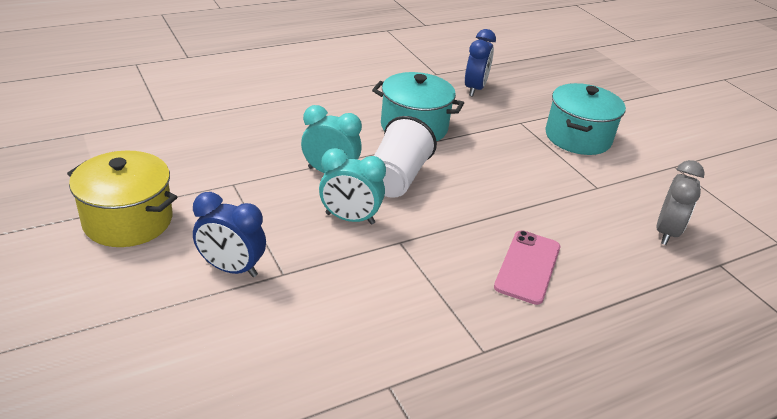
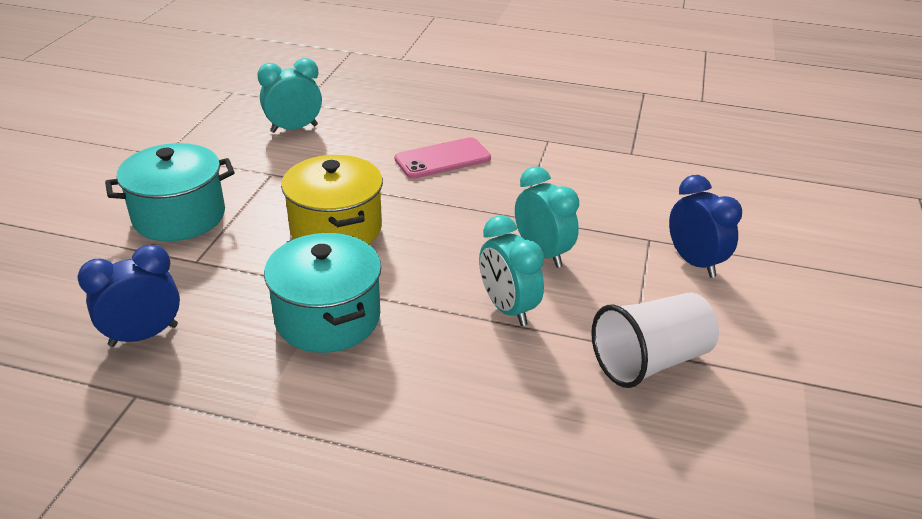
camera: 135 degrees left, 0 degrees up
yellow pot [67,151,177,247] -> yellow pot moved to [281,155,383,244]
white cup [374,116,437,198] -> white cup moved to [591,293,719,388]
grey clock [657,160,705,245] -> turquoise clock [257,58,322,133]

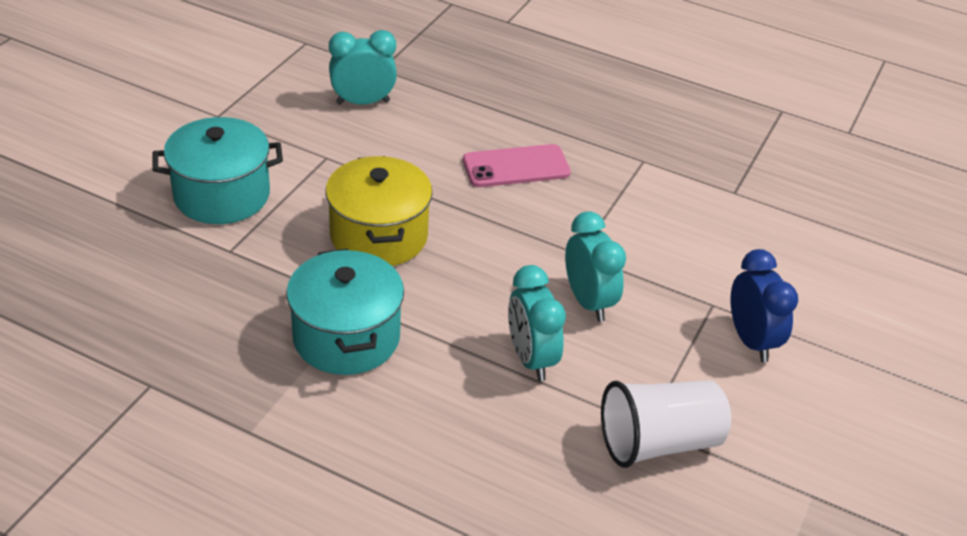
camera: 10 degrees right, 5 degrees up
blue clock [78,245,180,347] -> none

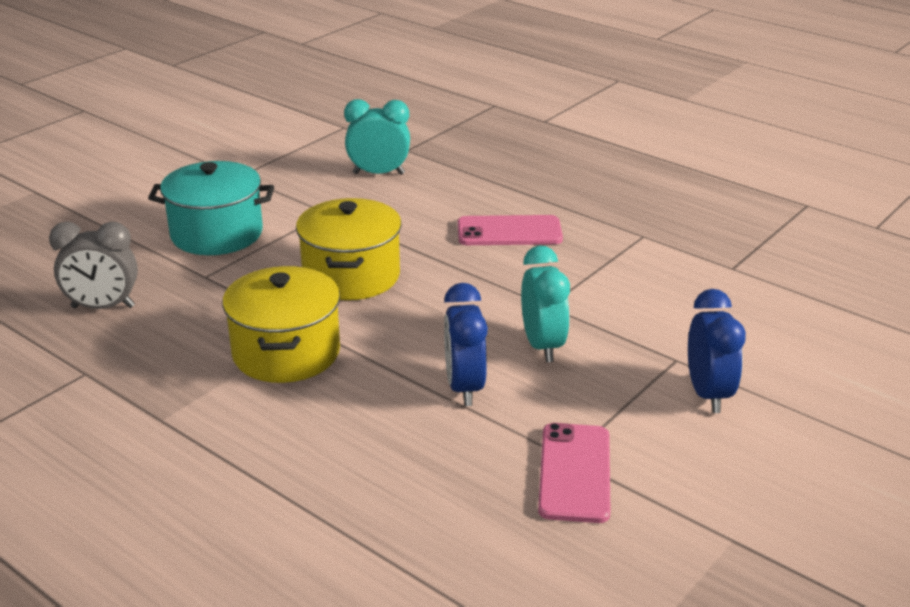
camera: 15 degrees right, 10 degrees down
turquoise pot [286,248,404,375] -> yellow pot [222,266,340,383]
turquoise clock [508,265,566,381] -> blue clock [444,283,488,406]
white cup [601,380,731,468] -> pink phone [538,423,610,523]
none -> grey clock [49,222,138,309]

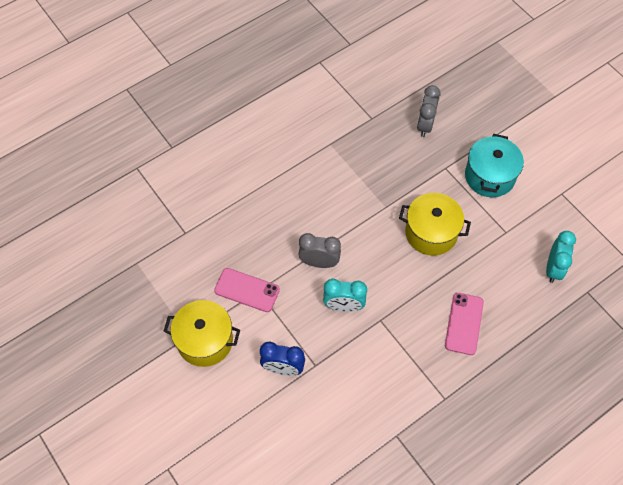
camera: 105 degrees right, 30 degrees up
yellow pot [222,266,340,383] -> yellow pot moved to [164,300,240,367]
blue clock [444,283,488,406] -> grey clock [298,233,341,268]

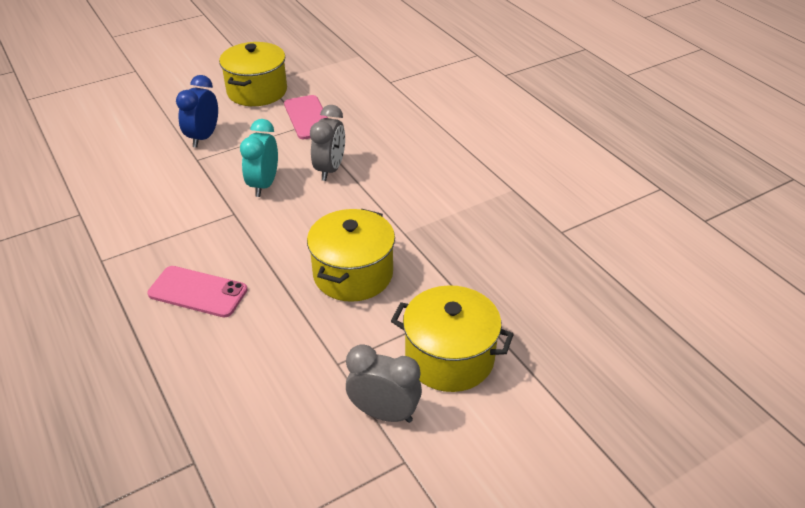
camera: 95 degrees right, 20 degrees down
pink phone [214,268,280,312] -> pink phone turned 45 degrees counterclockwise [284,95,328,139]
grey clock [417,85,441,137] -> grey clock moved to [346,344,422,423]
turquoise pot [465,134,524,197] -> yellow pot [391,285,514,392]
turquoise clock [546,231,576,283] -> none

